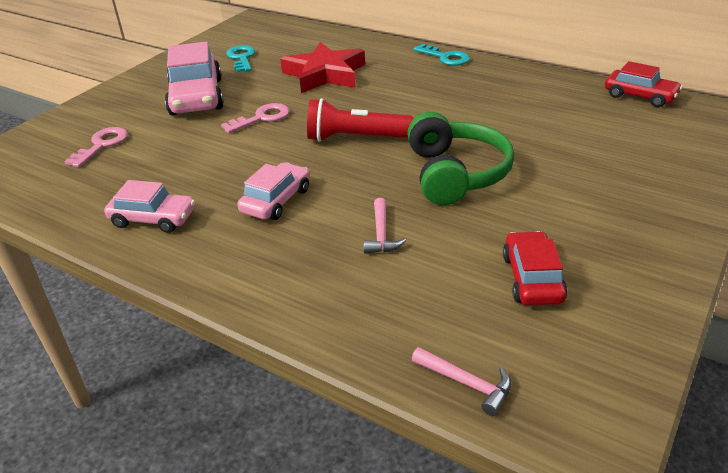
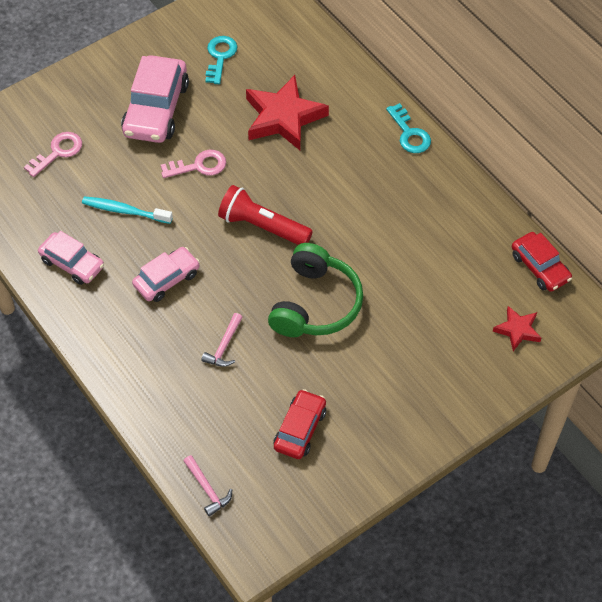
camera: 20 degrees right, 20 degrees up
none -> turquoise toothbrush [82,196,173,224]
none -> red star [493,306,541,351]

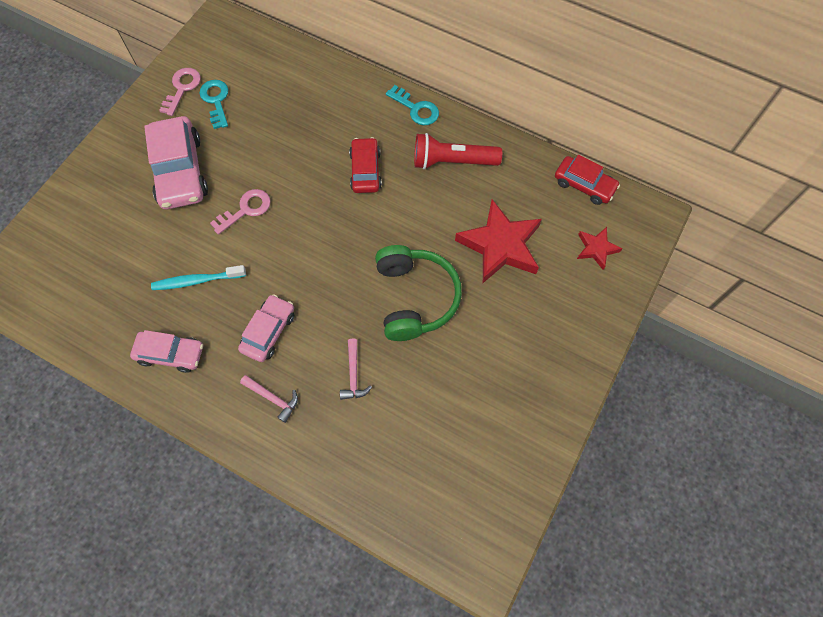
camera: 25 degrees left, 10 degrees up
pink key [24,132,82,177] -> pink key moved to [159,68,201,116]
pink hammer [184,455,232,516] -> pink hammer moved to [240,375,298,423]
red flashlight [218,185,313,245] -> red flashlight moved to [414,133,502,169]
red star [246,75,329,150] -> red star moved to [455,199,542,283]
red car [274,389,326,459] -> red car moved to [349,137,382,193]

